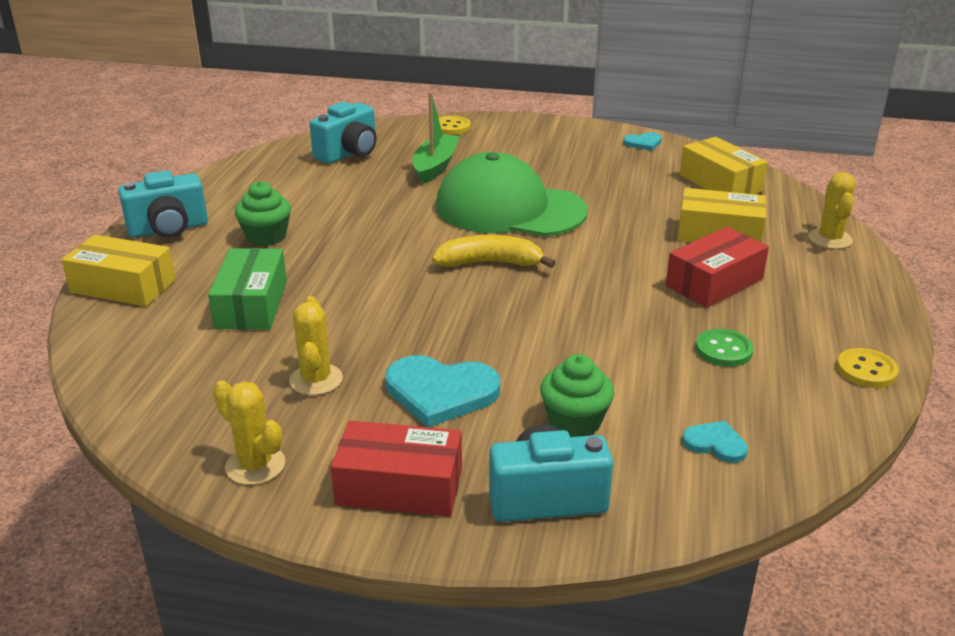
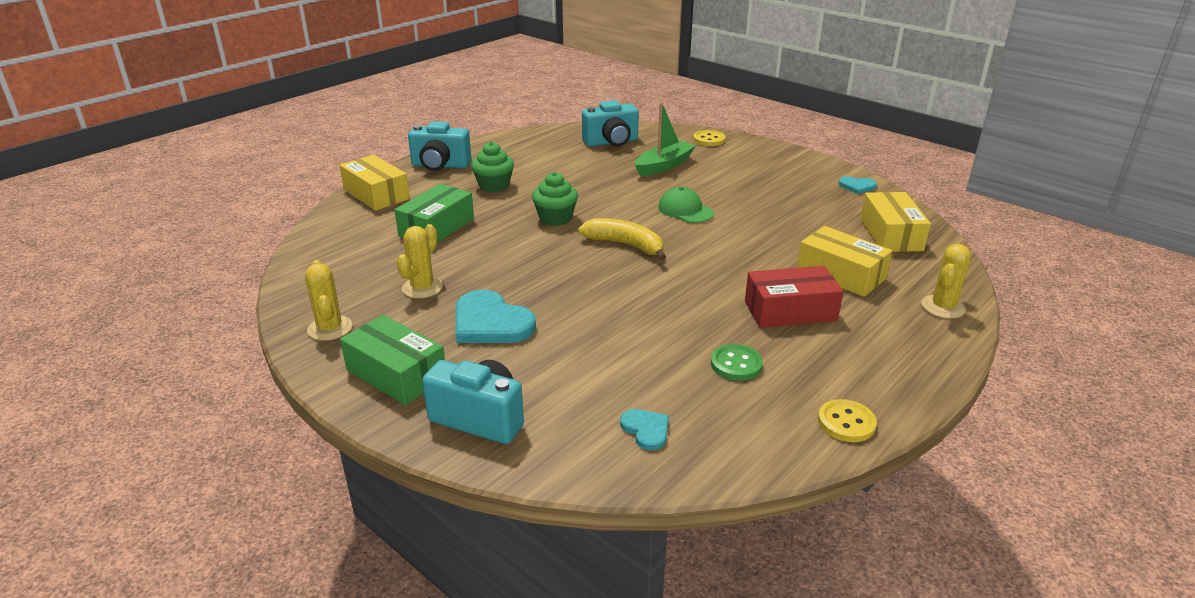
camera: 30 degrees right, 0 degrees up
red box [331,421,462,517] -> green box [340,315,445,405]
green cap [436,152,588,237] -> green cap [658,187,714,223], size x0.46
green cupcake [540,354,614,437] -> green cupcake moved to [532,172,578,226]

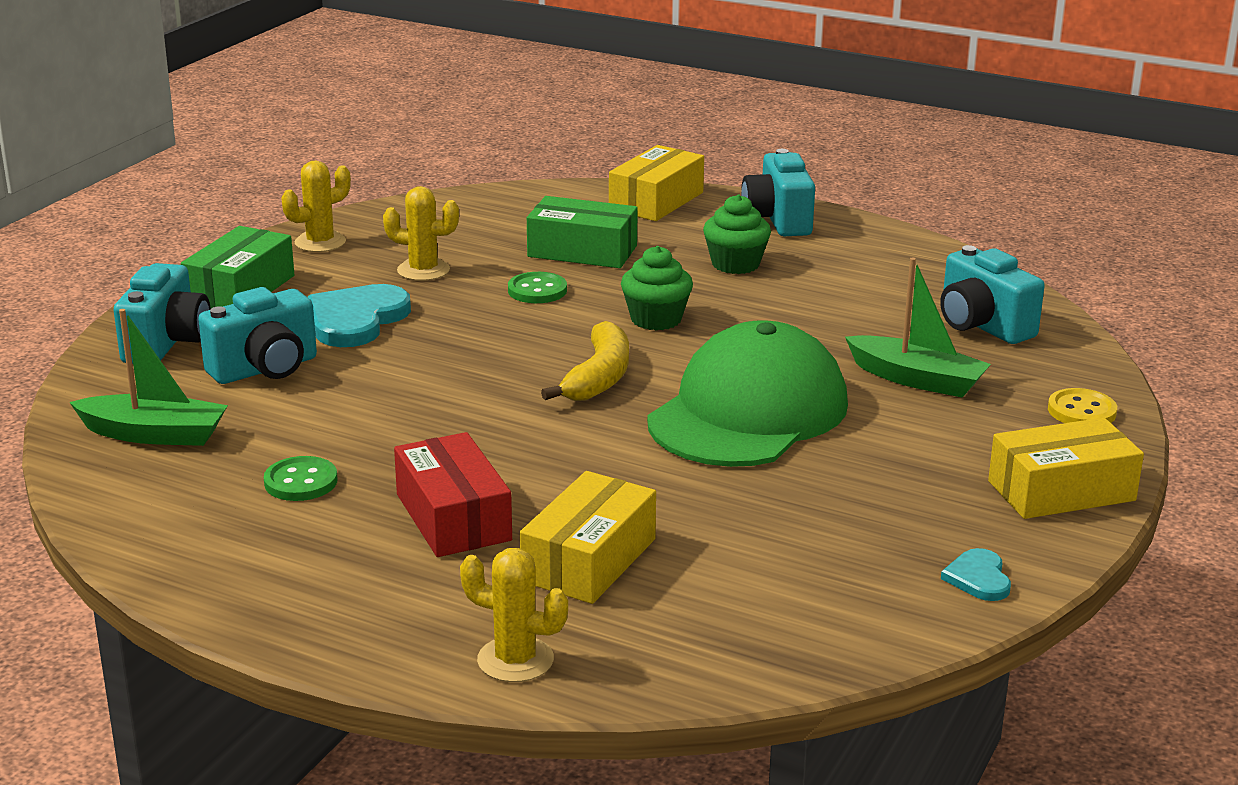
camera: 75 degrees right, 5 degrees down
turquoise heart [620,409,669,450] -> green boat [69,309,228,446]
green cap [658,187,714,223] -> green cap [647,320,848,467], size x2.18
yellow button [818,399,877,442] -> none
yellow box [860,192,931,252] -> yellow box moved to [988,417,1144,519]
none -> turquoise camera [198,287,317,384]
none -> green button [508,272,567,303]

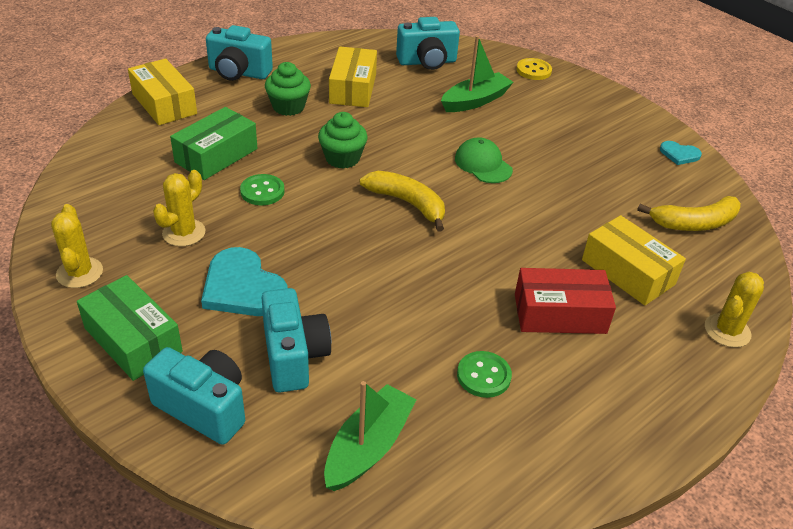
camera: 70 degrees left, 15 degrees up
green cap [647,320,848,467] -> green cap [455,137,513,183], size x0.46
yellow box [988,417,1144,519] -> yellow box moved to [329,47,377,107]
none -> yellow banana [637,196,741,231]

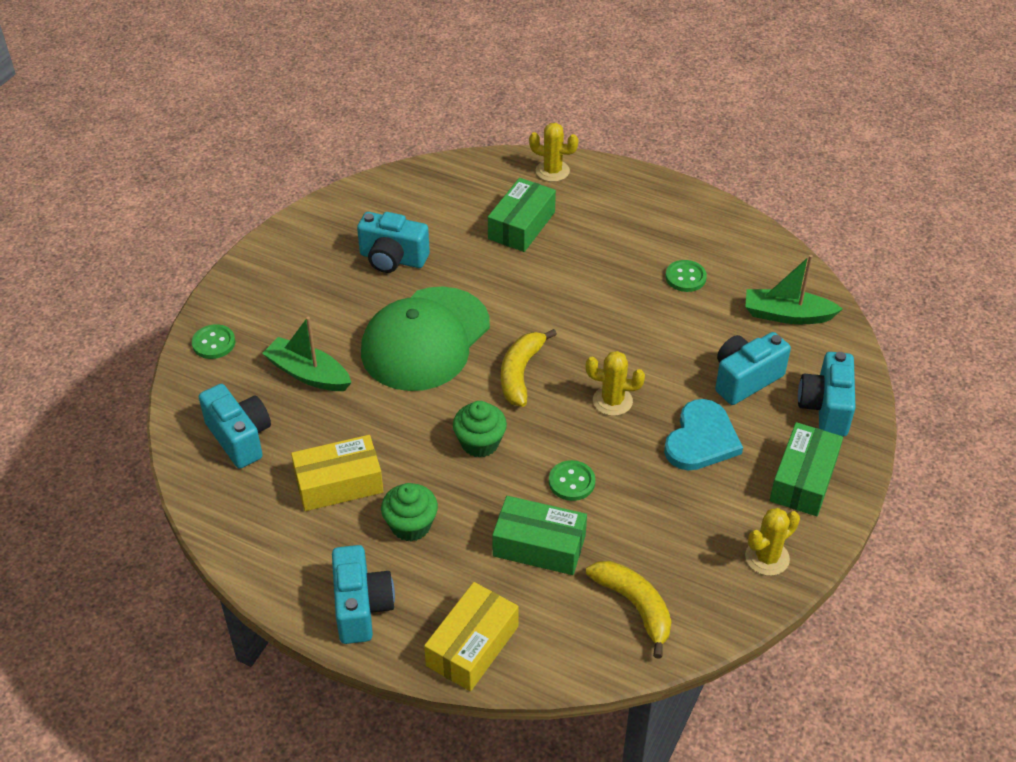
camera: 110 degrees left, 5 degrees up
yellow cactus [153,170,205,246] -> yellow cactus moved to [586,351,645,416]
green cap [455,137,513,183] -> green cap [361,287,490,391], size x2.18
red box [515,268,616,334] -> none
yellow button [516,58,552,80] -> green button [192,324,235,359]
yellow box [582,215,686,305] -> green box [488,178,556,252]
yellow banana [637,196,741,231] -> yellow banana moved to [586,561,671,659]
turquoise heart [660,141,702,165] -> none
none -> turquoise camera [357,212,430,273]

